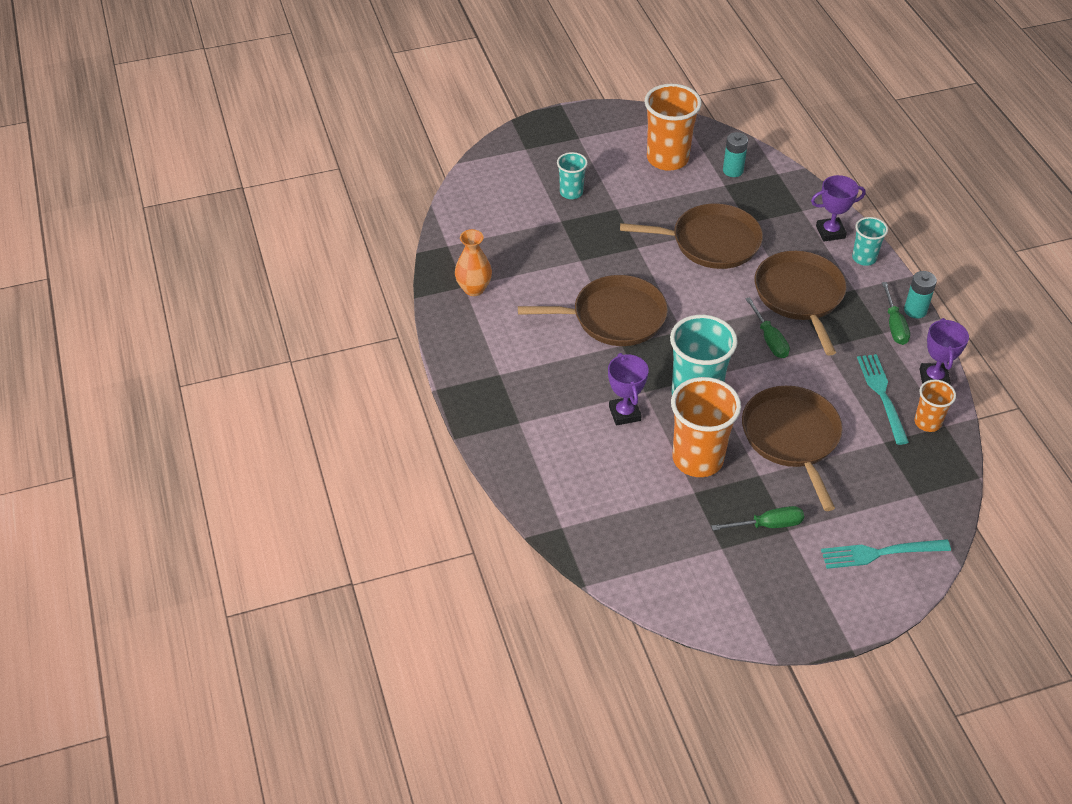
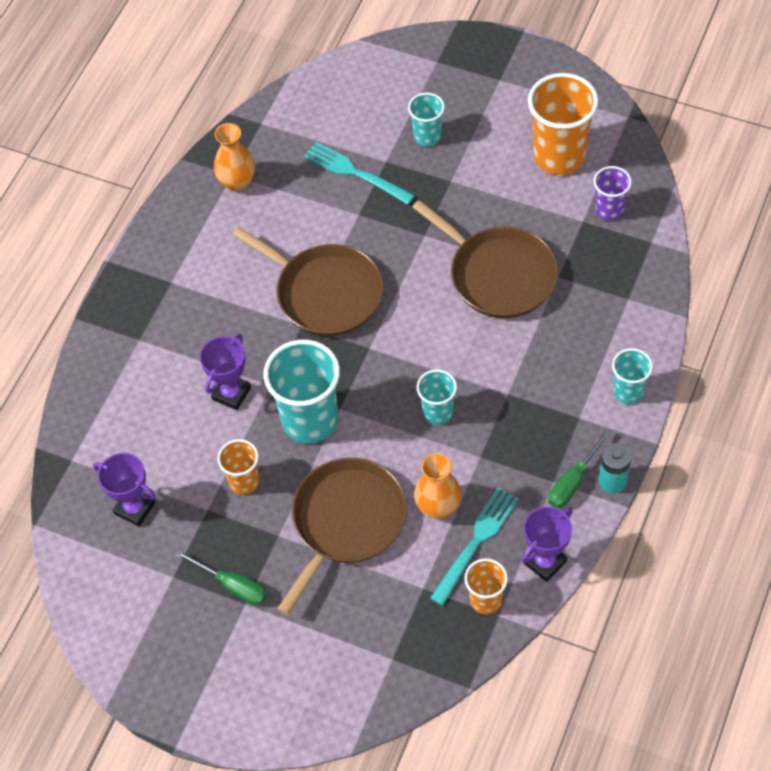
camera: 45 degrees right, 10 degrees up
orange cup [671,377,741,477] -> orange cup [217,439,260,494], size x0.54
turquoise battery [723,132,748,177] -> purple cup [594,166,632,221]
green screwdriver [745,297,790,358] -> turquoise cup [417,369,457,425]
brown pan [755,251,847,356] -> none
purple trophy [811,175,866,241] -> purple trophy moved to [93,453,156,527]
turquoise fork [821,539,951,569] -> turquoise fork moved to [304,142,415,205]
none -> orange vase [414,453,461,519]

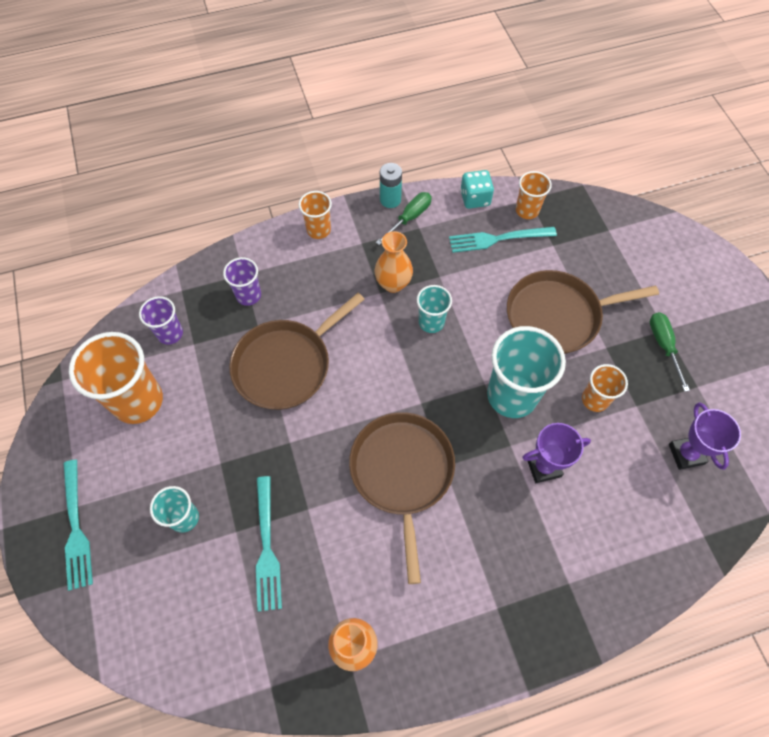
camera: 135 degrees left, 5 degrees up
brown pan [412,200,558,318] -> brown pan turned 135 degrees counterclockwise [229,293,365,410]
orange vase [414,453,461,519] -> orange vase moved to [375,231,413,293]
purple trophy [521,506,573,582] -> turquoise dice [460,170,494,209]
green screwdriver [548,429,612,508] -> green screwdriver turned 45 degrees counterclockwise [376,192,432,245]
turquoise cup [612,348,653,404] -> orange cup [299,191,332,239]
none -> turquoise fork [63,459,93,591]
none -> purple cup [223,257,261,306]

